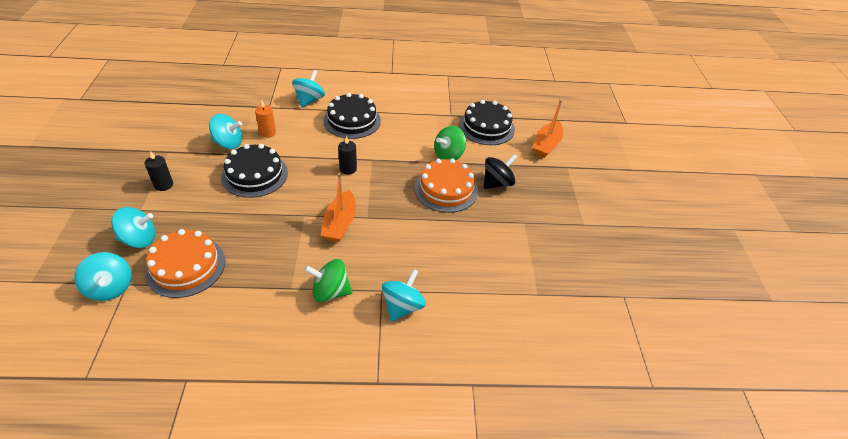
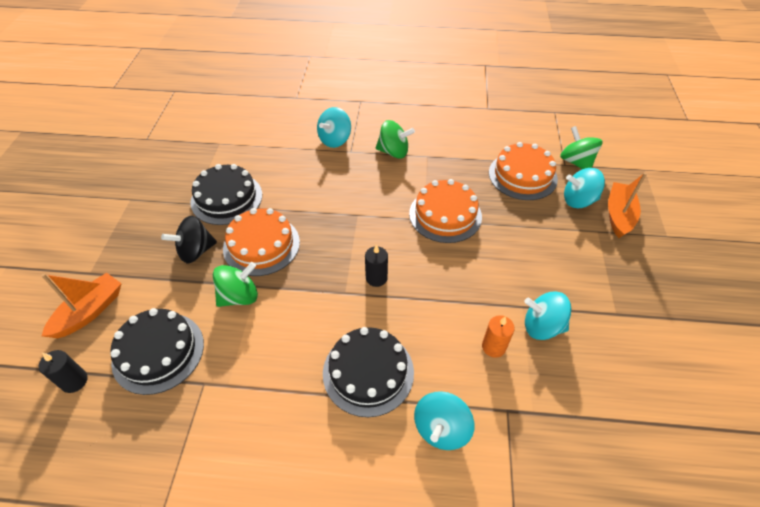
camera: 170 degrees left, 5 degrees up
turquoise spinning top [74,252,132,301] -> green spinning top [560,126,603,169]
black candle [145,151,173,191] -> black candle moved to [39,350,88,393]
black cake [221,144,288,198] -> black cake moved to [190,164,262,225]
orange boat [321,173,356,242] -> orange boat moved to [608,172,647,238]
none -> orange cake [409,179,482,243]

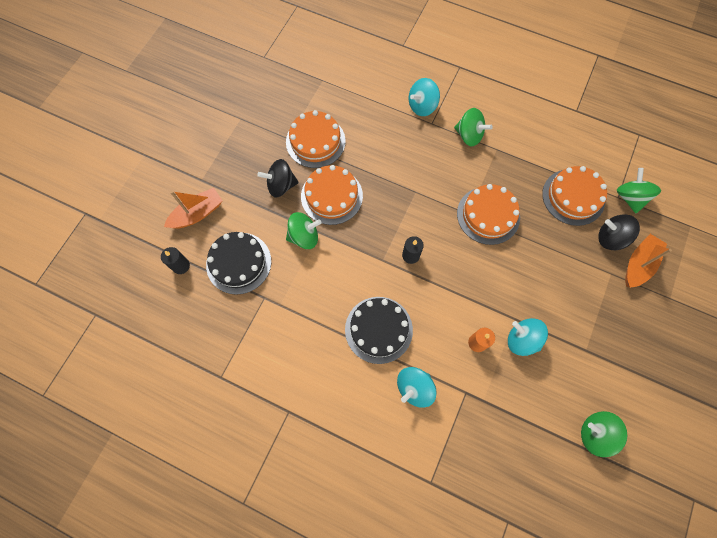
camera: 20 degrees right, 20 degrees up
black cake [190,164,262,225] -> orange cake [286,110,346,168]
turquoise spinning top [564,168,605,208] -> black spinning top [598,214,640,250]
none -> green spinning top [581,411,627,457]

